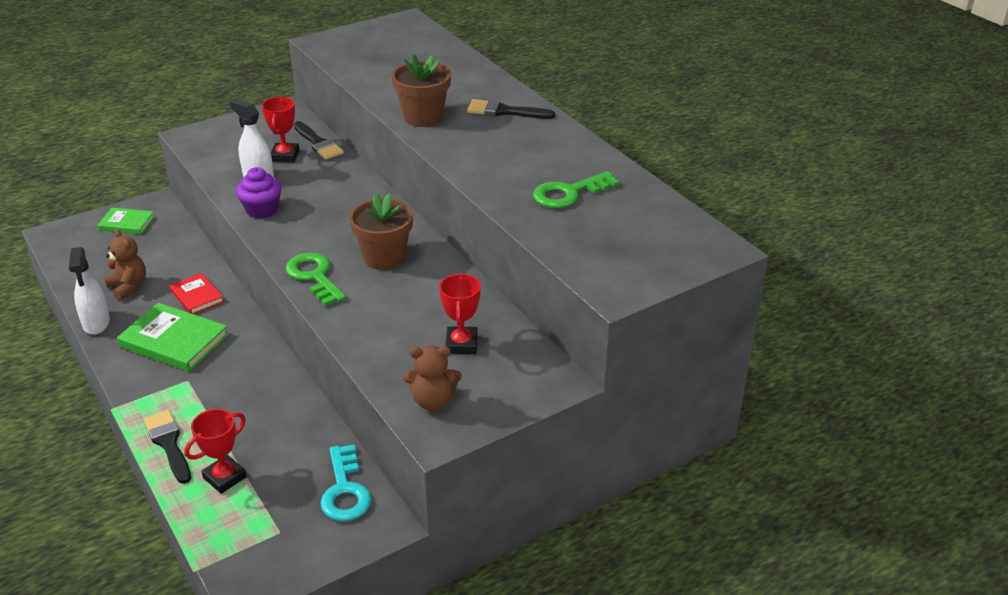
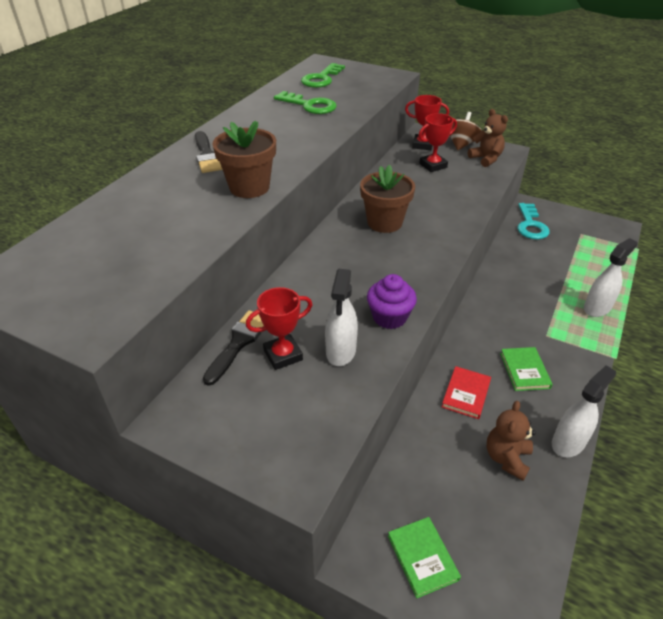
camera: 120 degrees left, 5 degrees up
green book [117,303,229,372] -> green book [500,347,553,391], size x0.60
black brush [144,410,191,484] -> white spray bottle [584,238,638,317]
red trophy [185,409,247,494] -> red trophy moved to [405,95,449,150]
green key [286,253,346,306] -> green key moved to [301,63,345,88]
turquoise key [320,444,372,521] -> turquoise key turned 135 degrees clockwise [517,203,550,240]
none -> brown spinning top [449,112,482,150]

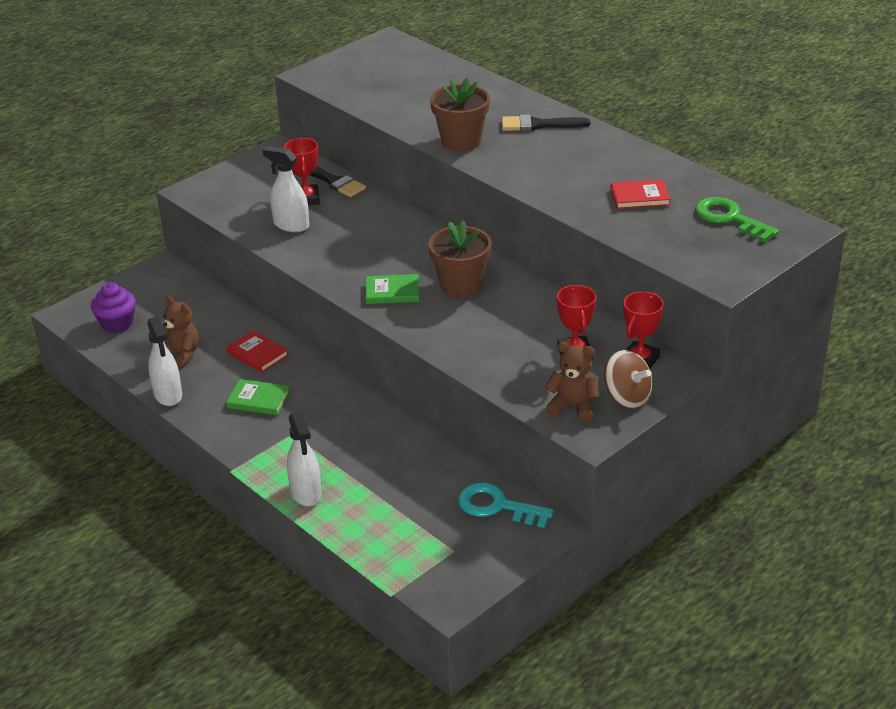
camera: 110 degrees right, 5 degrees down
green key [274,91,337,114] -> red book [611,179,671,209]
purple cupcake [367,274,417,329] -> purple cupcake moved to [91,282,136,333]
green book [388,517,461,598] -> green book moved to [366,274,419,304]
brown teddy bear [468,109,508,167] -> brown teddy bear turned 150 degrees counterclockwise [545,342,599,422]

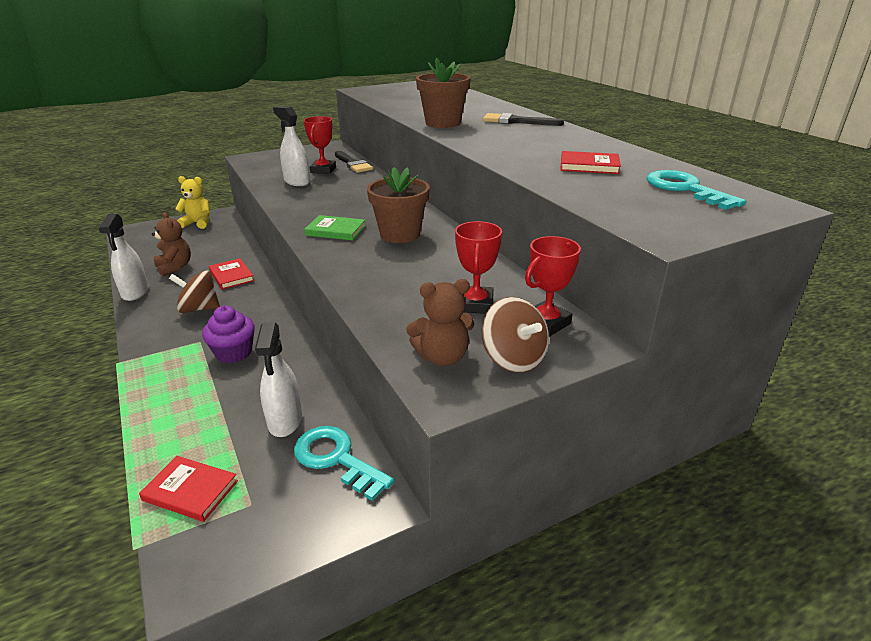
camera: 15 degrees right, 5 degrees down
purple cupcake [91,282,136,333] -> purple cupcake moved to [202,306,255,363]
green book [226,379,290,415] -> brown spinning top [169,270,220,313]
white spray bottle [287,411,322,506] -> white spray bottle moved to [255,322,302,437]
brown teddy bear [545,342,599,422] -> brown teddy bear turned 135 degrees clockwise [406,279,475,366]
green key [695,197,779,242] -> turquoise key [646,170,747,210]
none -> red book [139,456,238,522]
none -> yellow teddy bear [175,176,210,229]

